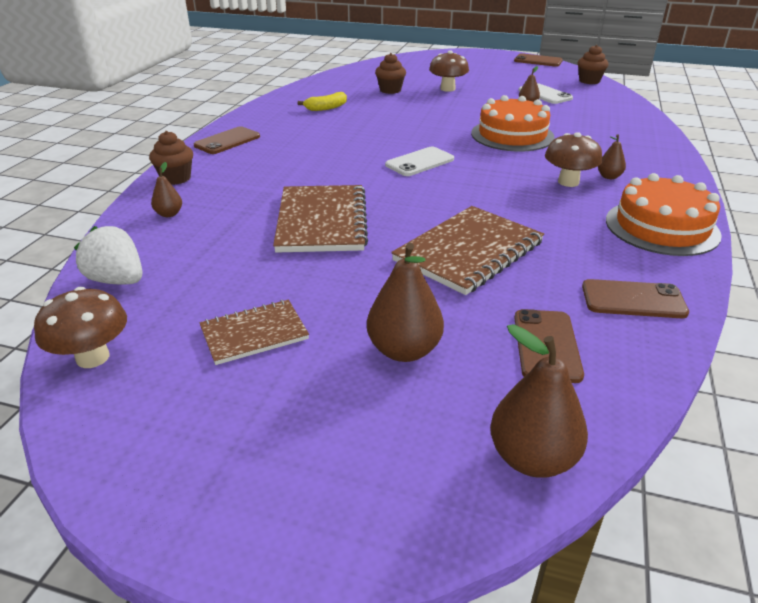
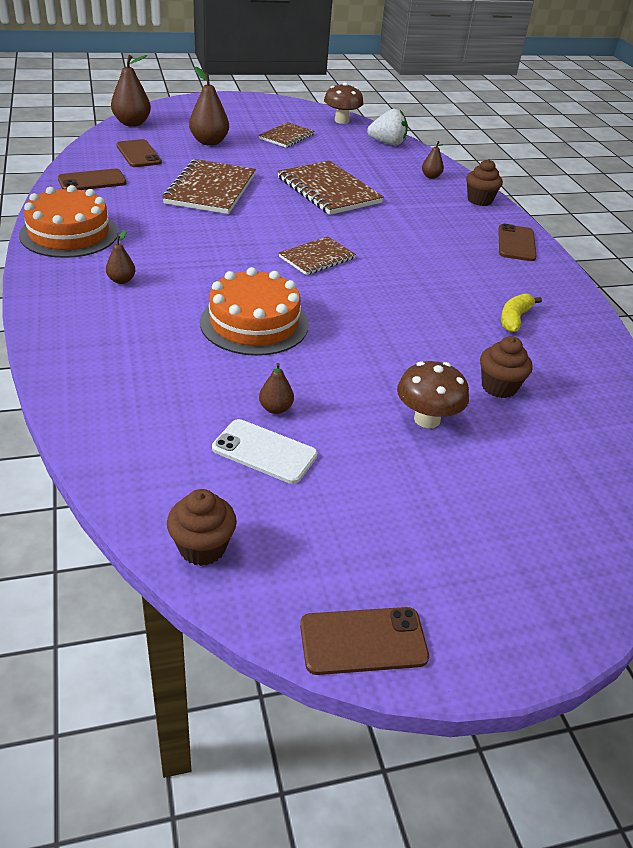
camera: 145 degrees right, 5 degrees up
white phone [385,147,454,176] -> brown notebook [279,236,356,275]
brown mushroom [545,132,602,187] -> none

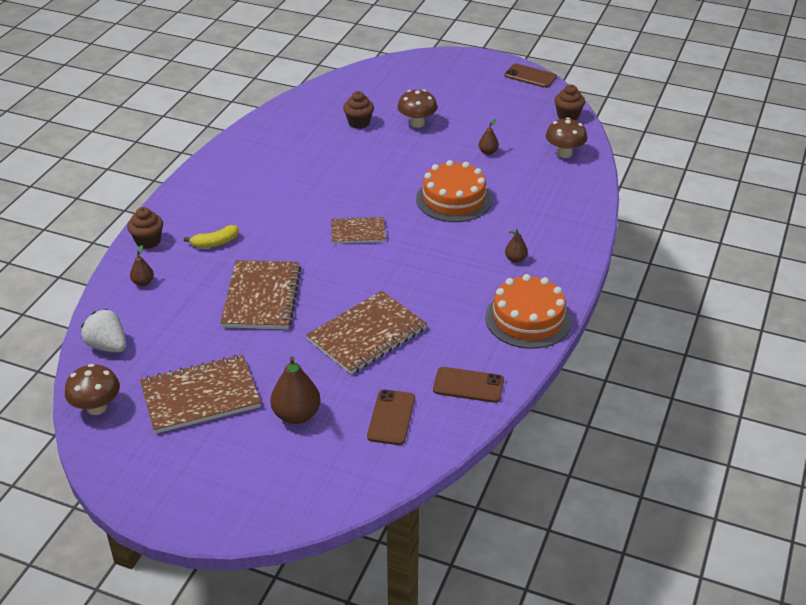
camera: 140 degrees left, 0 degrees up
brown pear [111,55,151,127] -> none
white phone [212,419,318,484] -> none
brown notebook [259,122,315,148] -> brown notebook [140,355,261,434], size x1.69
brown phone [498,224,537,261] -> none
yellow banana [501,293,542,332] -> yellow banana moved to [184,225,239,248]
none -> brown mushroom [546,117,587,158]

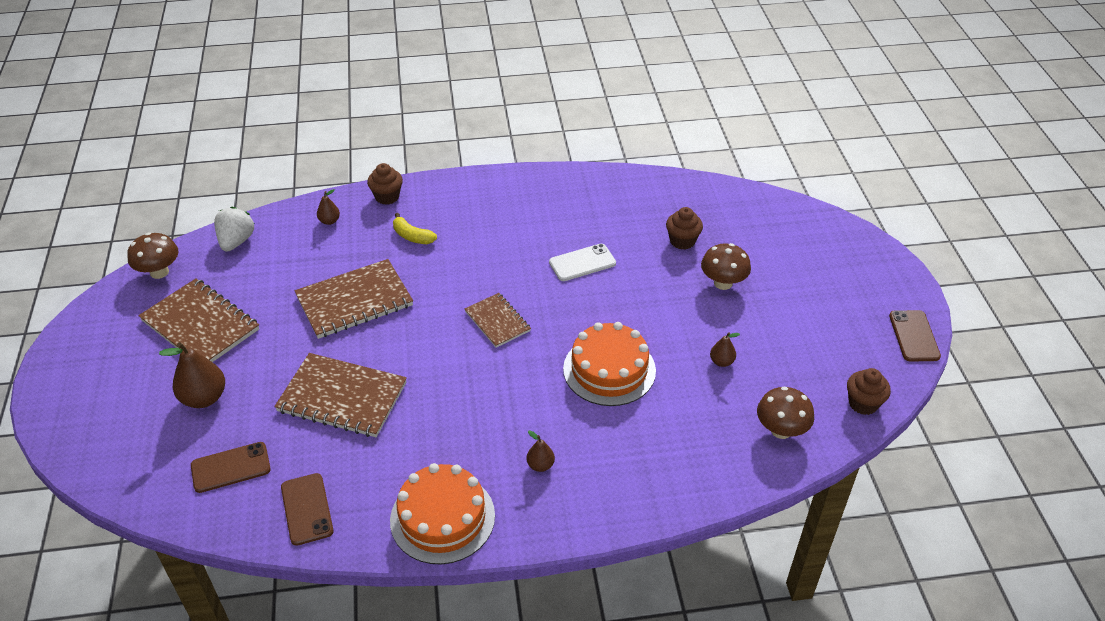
camera: 60 degrees right, 5 degrees up
none -> white phone [549,244,616,281]

